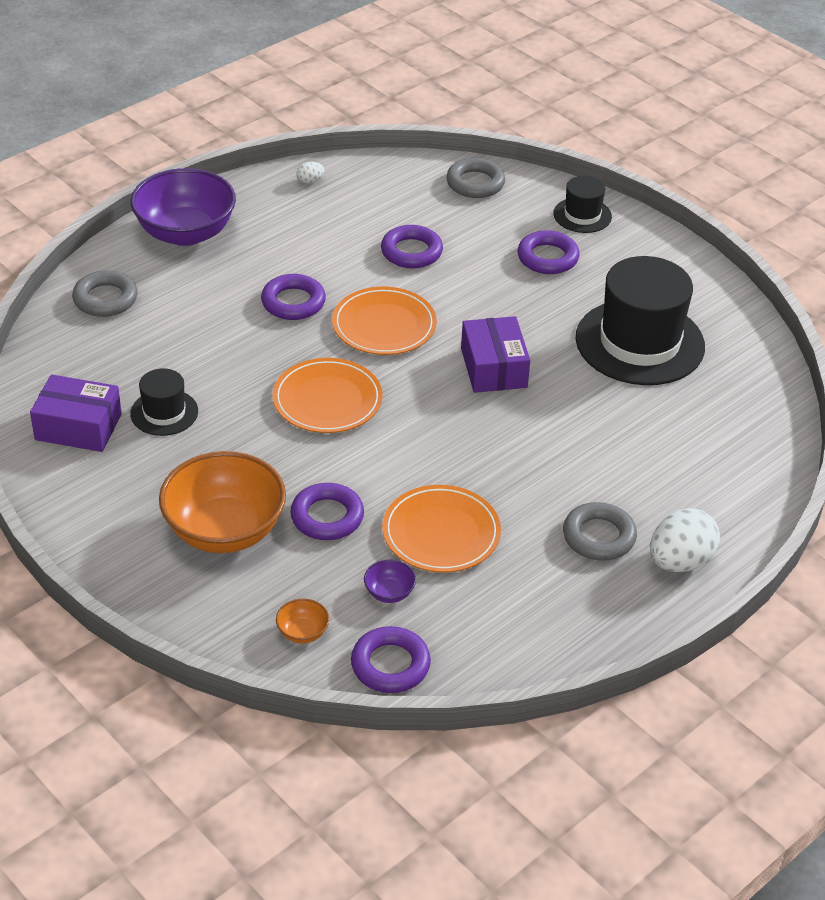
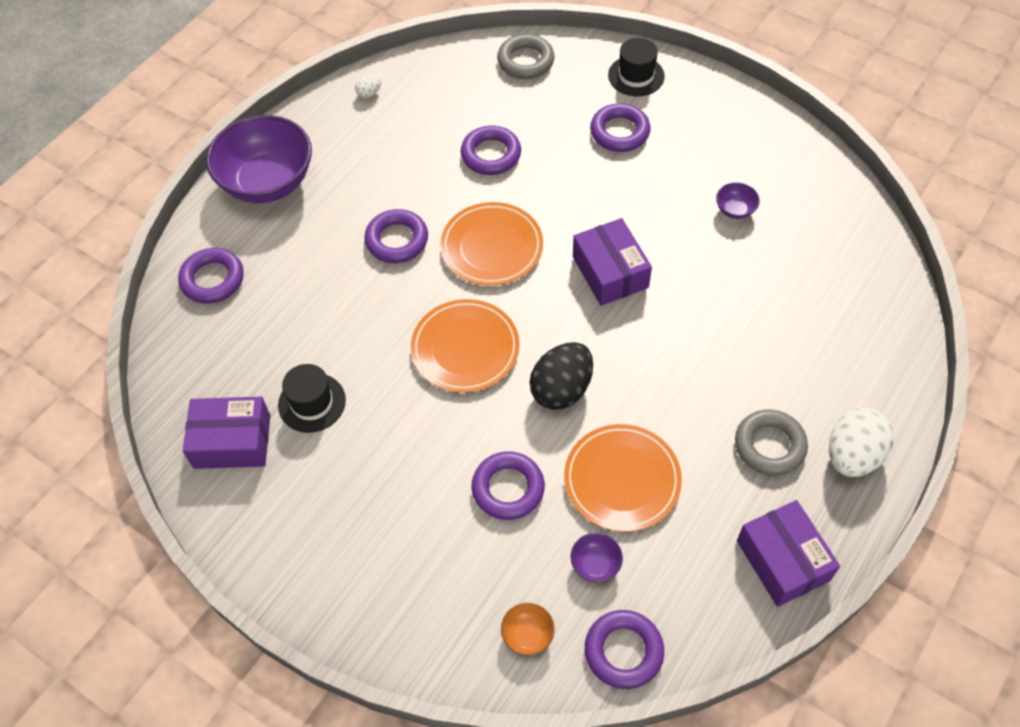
camera: 10 degrees left, 15 degrees up
grey ring [72,270,138,317] -> purple ring [178,248,244,304]
orange bowl [159,451,286,553] -> none
black hat [576,256,705,385] -> purple bowl [716,182,760,219]
none -> black egg [529,342,593,410]
none -> purple box [737,500,840,607]

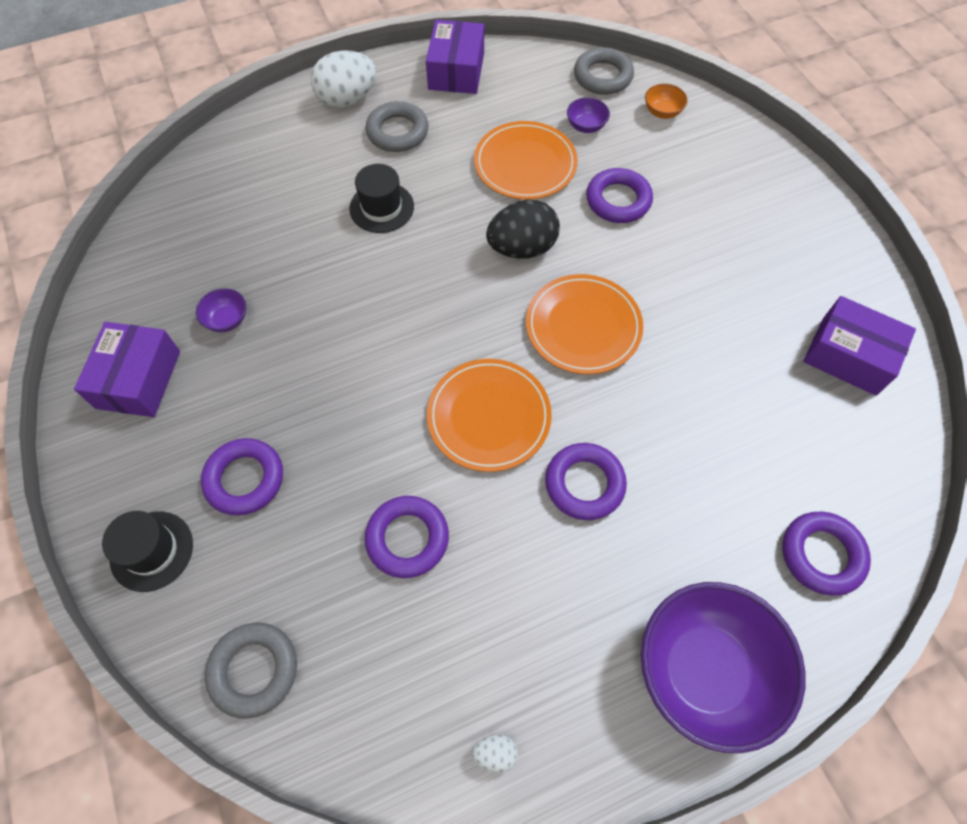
camera: 150 degrees left, 5 degrees up
black hat [278,364,346,433] -> black hat moved to [349,164,414,233]
purple box [573,218,652,306] -> purple box moved to [74,322,180,417]
purple ring [585,610,664,689] -> grey ring [574,47,634,95]

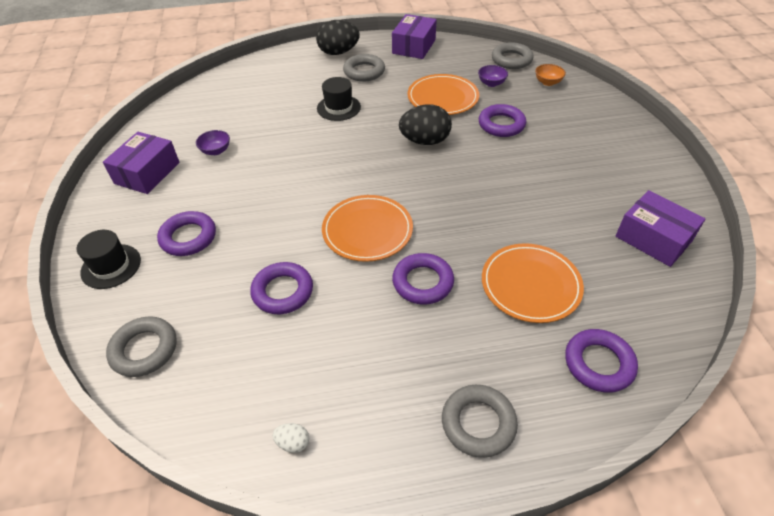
camera: 15 degrees right, 15 degrees down
white egg [311,50,377,108] -> black egg [316,20,360,55]
orange plate [526,274,643,374] -> orange plate moved to [482,243,584,323]
purple bowl [641,582,806,753] -> grey ring [442,385,518,458]

